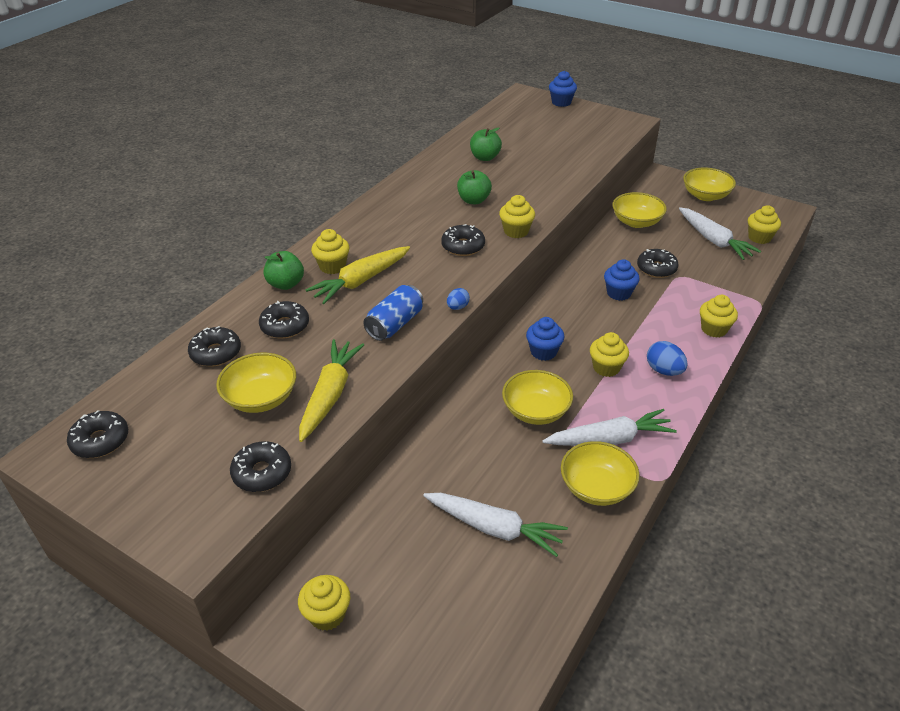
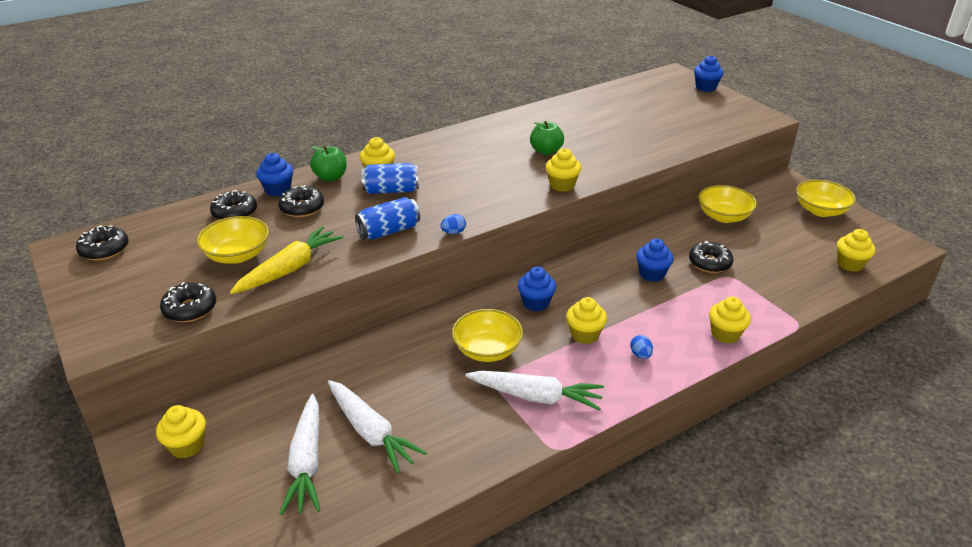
camera: 25 degrees right, 5 degrees down
yellow carrot [305,246,410,304] -> blue can [361,163,419,194]
black donut [441,224,485,256] -> none
green apple [470,127,502,161] -> none
yellow bowl [561,441,640,506] -> none
blue egg [647,341,688,376] -> blue egg [630,335,653,359], size x0.61
white carrot [679,207,761,260] -> white carrot moved to [279,394,320,515]
none -> blue cupcake [256,153,293,197]

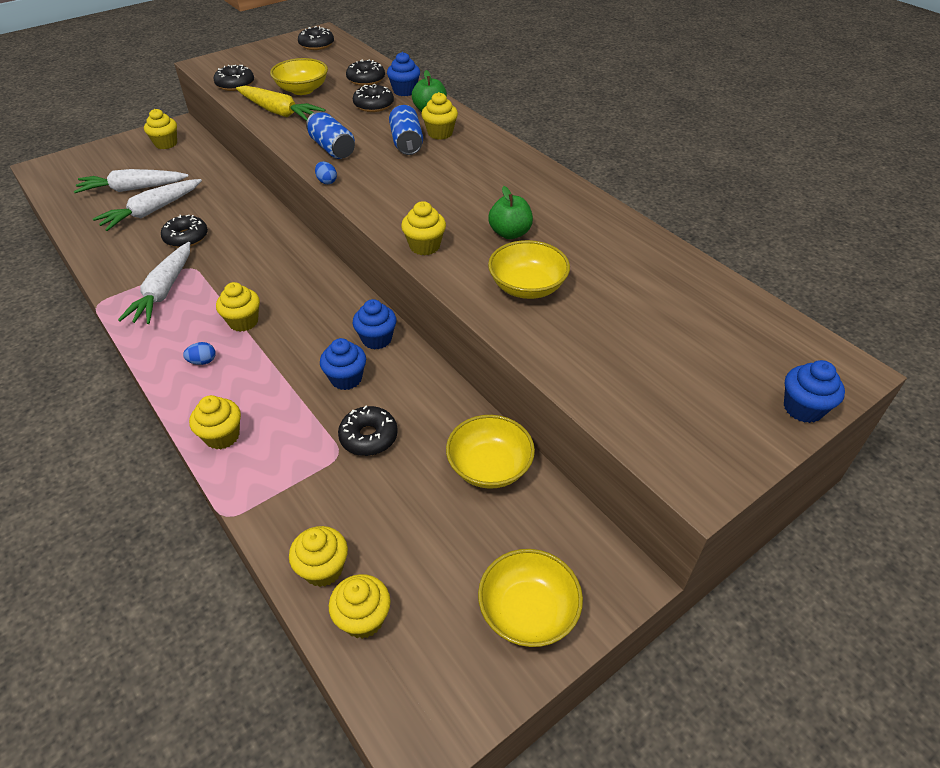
camera: 85 degrees right, 10 degrees up
yellow bowl [452,309,523,362] -> yellow bowl moved to [488,240,570,299]
blue cupcake [518,266,556,311] -> blue cupcake moved to [353,299,396,349]
none -> black donut [161,215,208,248]
none -> yellow cupcake [289,526,348,587]

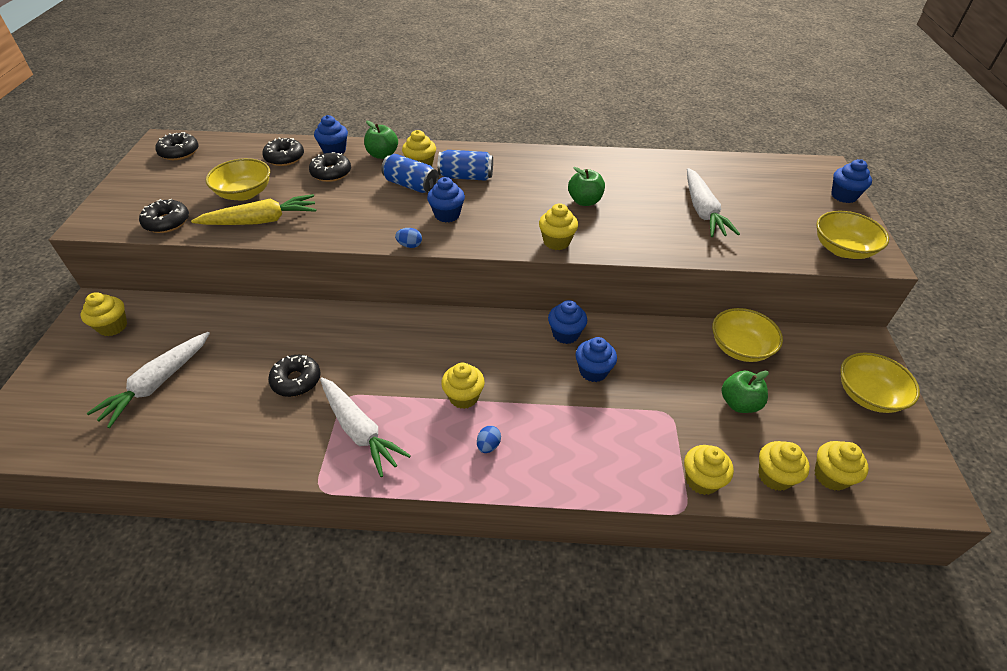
camera: 50 degrees left, 0 degrees up
white carrot [93,179,202,231] -> white carrot moved to [687,168,740,237]
yellow cupcake [189,395,241,449] -> yellow cupcake moved to [684,445,734,495]
blue can [306,112,355,159] -> blue can moved to [438,150,493,181]
black donut [338,406,398,456] -> none
yellow bowl [488,240,570,299] -> yellow bowl moved to [816,211,889,259]
none -> blue cupcake [427,177,465,223]
none -> green apple [722,371,769,413]

